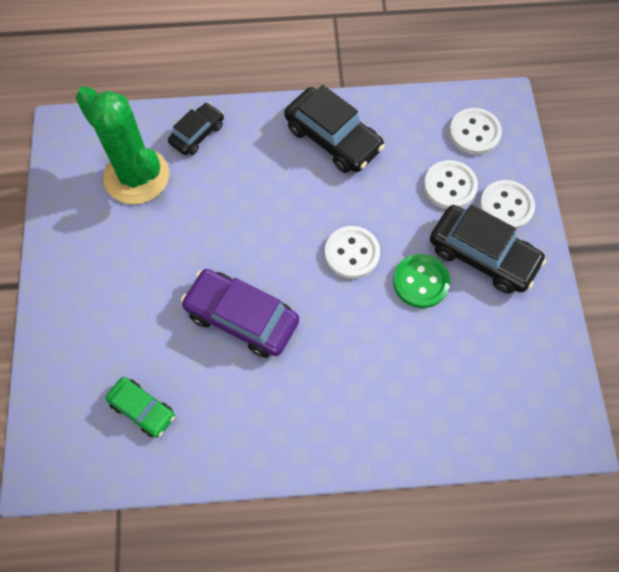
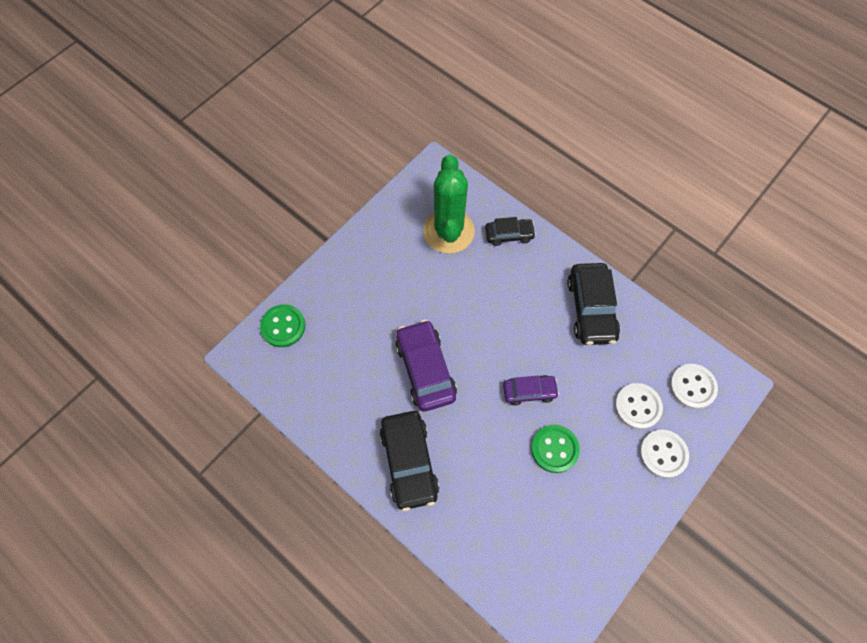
camera: 45 degrees right, 0 degrees up
green car [105,377,175,438] -> none
white button [325,226,380,279] -> purple car [503,375,559,406]
black car [430,204,547,294] -> black car moved to [379,411,439,511]
none -> green button [260,304,305,347]

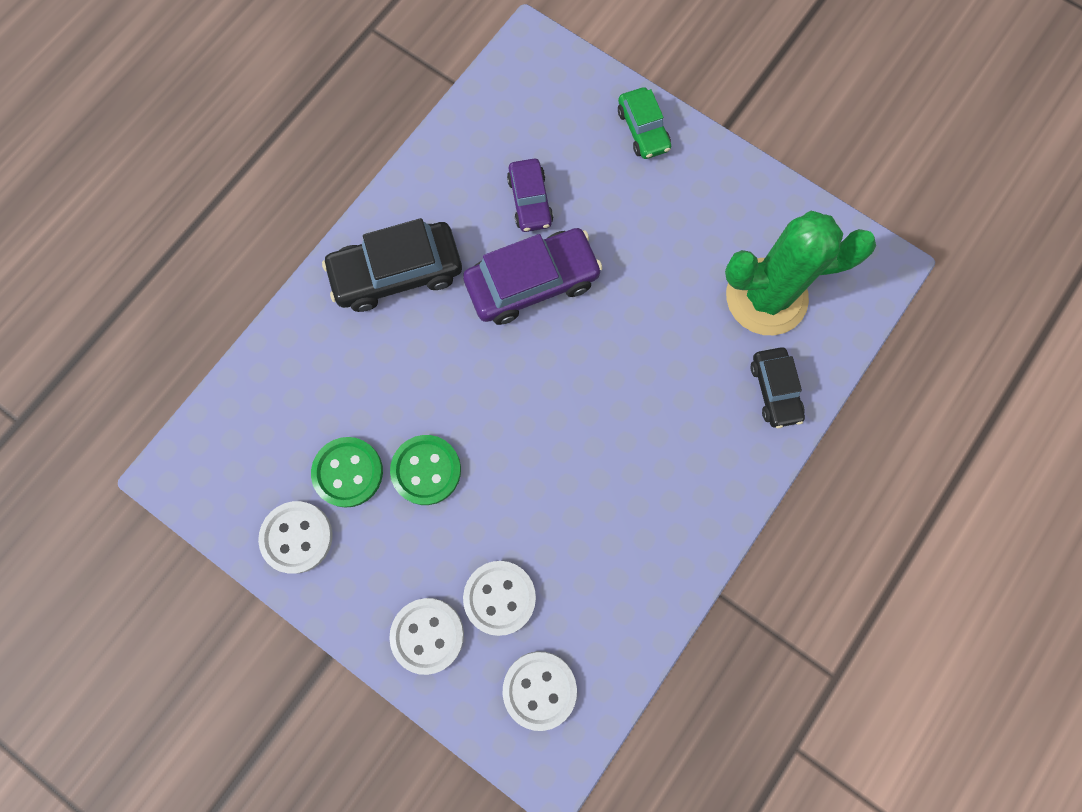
camera: 85 degrees right, 10 degrees up
green button [260,304,305,347] -> green button moved to [311,437,383,508]
purple car [503,375,559,406] -> purple car moved to [507,158,553,232]
black car [567,263,620,345] -> none
none -> white button [258,501,333,573]
none -> green car [618,87,671,159]

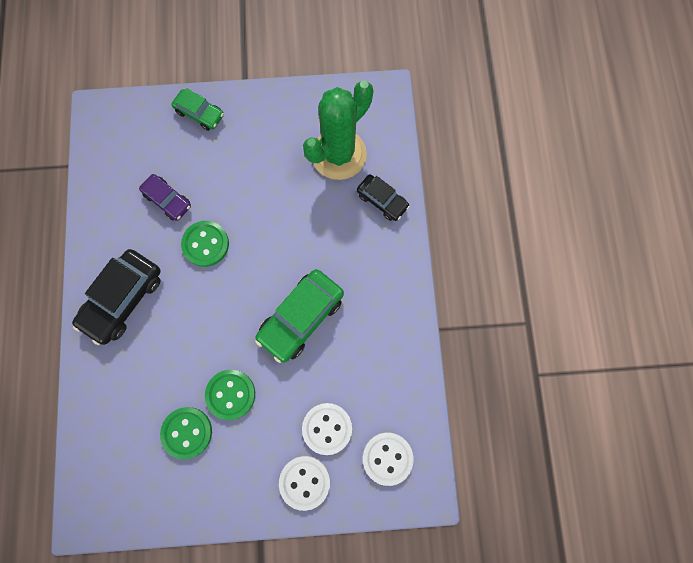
camera: 40 degrees left, 0 degrees up
white button [258,501,333,573] -> none
purple car [463,228,602,325] -> green button [181,221,229,267]
none -> green car [255,269,344,363]

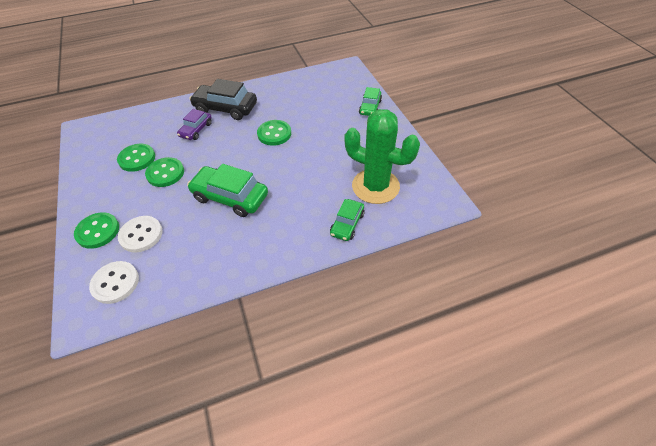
camera: 75 degrees right, 25 degrees down
purple car [139,174,191,221] -> purple car moved to [177,109,212,140]
white button [279,456,330,511] -> green button [74,212,119,249]
black car [357,174,410,221] -> green car [330,199,365,241]

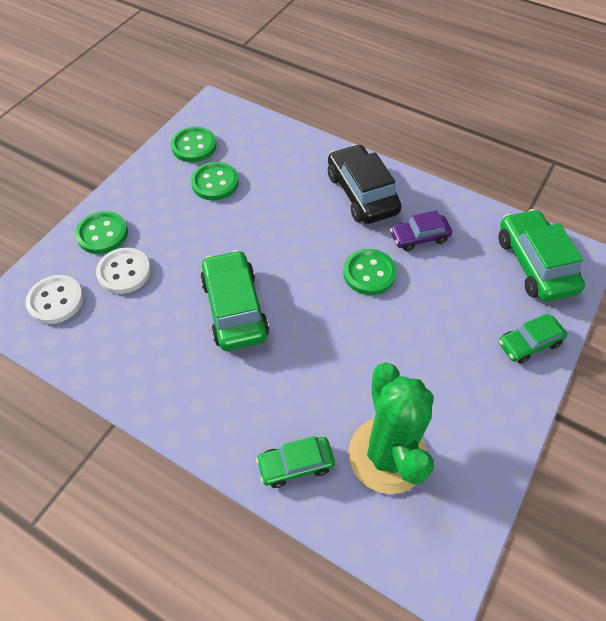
camera: 50 degrees right, 5 degrees up
green button [145,157,184,187] -> green button moved to [171,127,217,162]
purple car [177,109,212,140] -> purple car moved to [390,210,452,251]
none -> green car [499,209,585,301]

